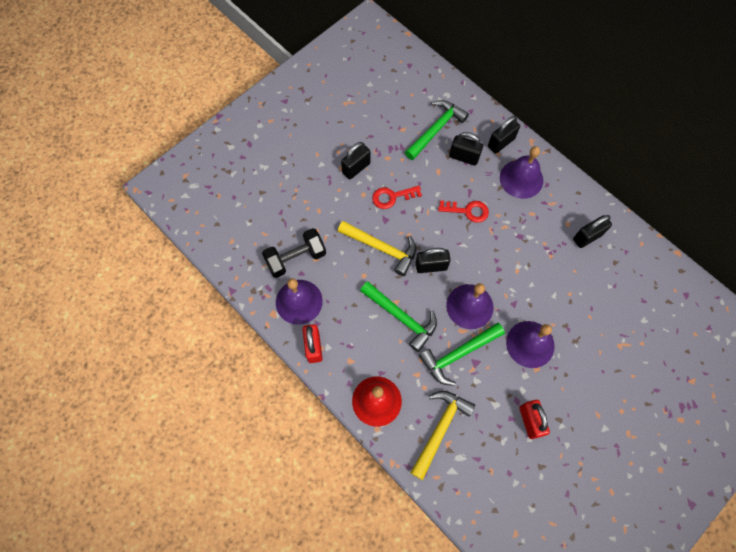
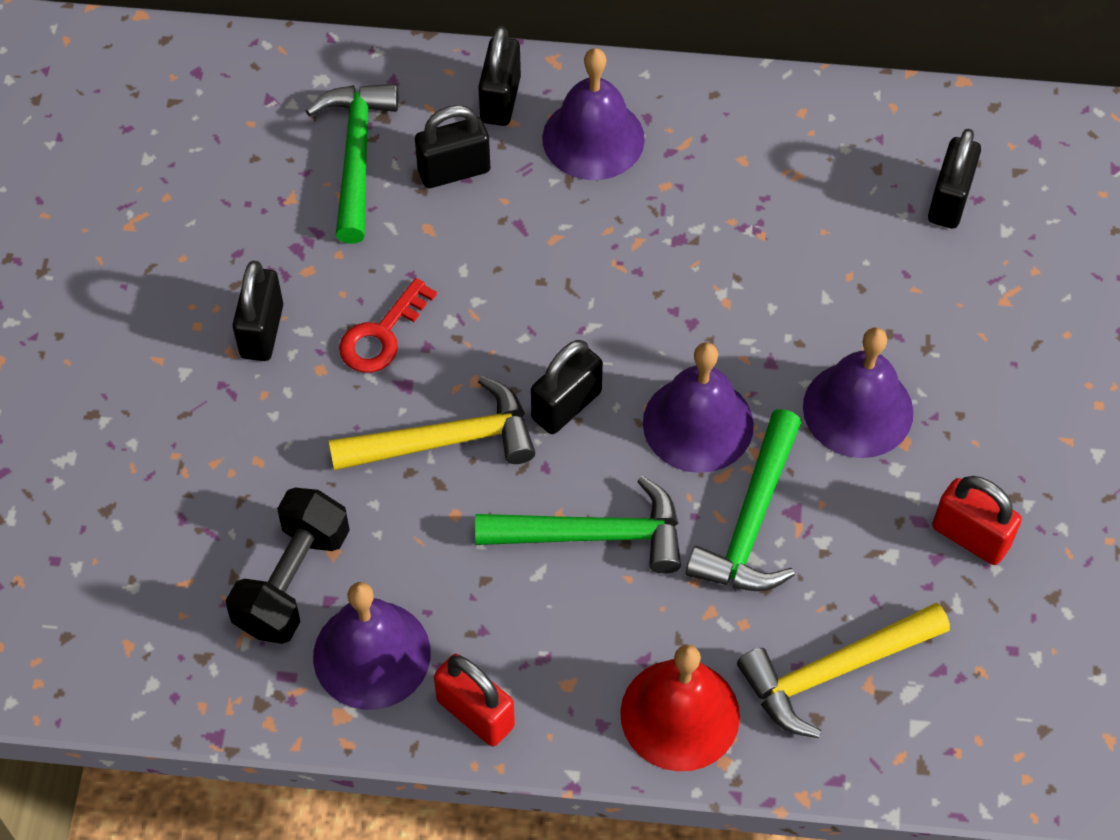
camera: 40 degrees left, 10 degrees down
yellow hammer [410,391,475,480] -> yellow hammer turned 105 degrees counterclockwise [737,602,950,738]
red key [438,200,489,223] -> none
black padlock [573,215,612,248] -> black padlock moved to [928,129,981,229]

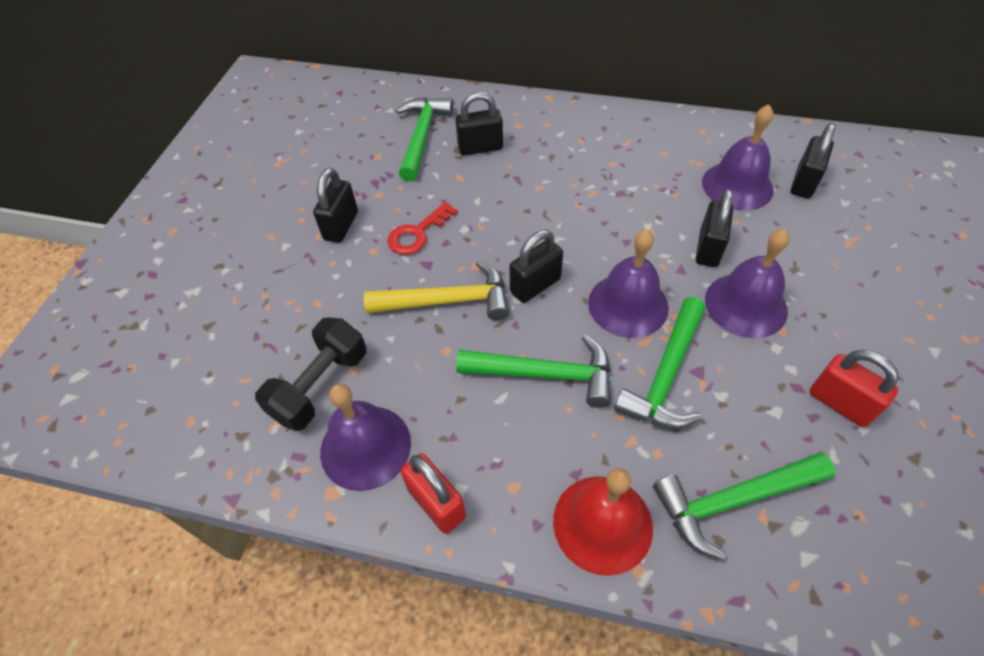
camera: 10 degrees right, 5 degrees down
black padlock [478,26,521,126] -> black padlock moved to [696,189,733,267]
purple bell [542,48,645,180] -> purple bell moved to [702,104,774,211]
yellow hammer [737,602,950,738] -> green hammer [653,453,835,561]

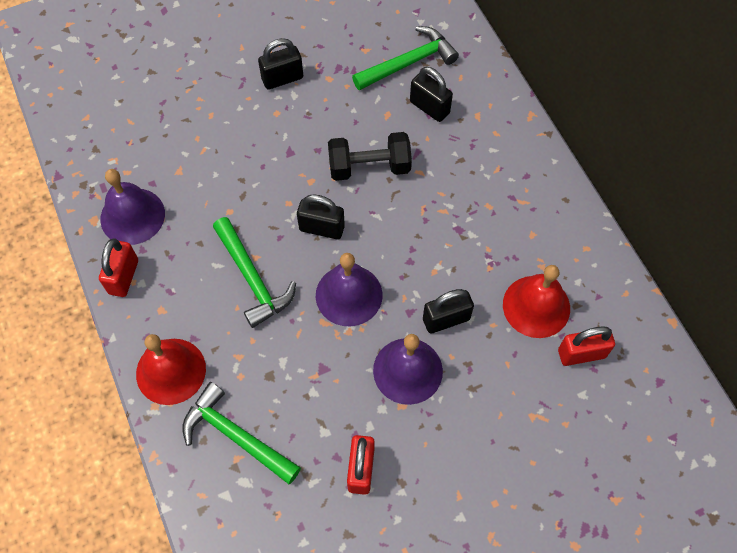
camera: 50 degrees right, 10 degrees up
black dumbbell [255,317,367,431] -> black dumbbell moved to [328,132,412,181]
yellow hammer [364,260,509,321] -> none
red key [387,202,458,255] -> none
green hammer [614,297,706,429] -> none
purple bell [702,104,774,211] -> red bell [503,265,570,338]
black padlock [791,123,836,198] -> red padlock [558,326,615,366]

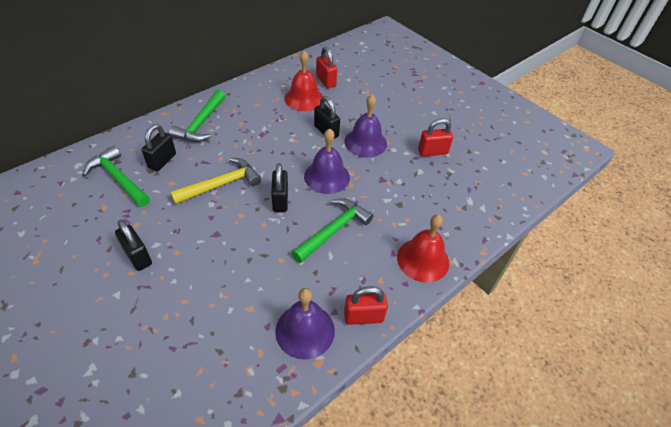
camera: 110 degrees left, 15 degrees down
green hammer [182,382,301,484] -> green hammer moved to [169,90,225,142]
black dumbbell [328,132,412,181] -> yellow hammer [170,158,261,204]

